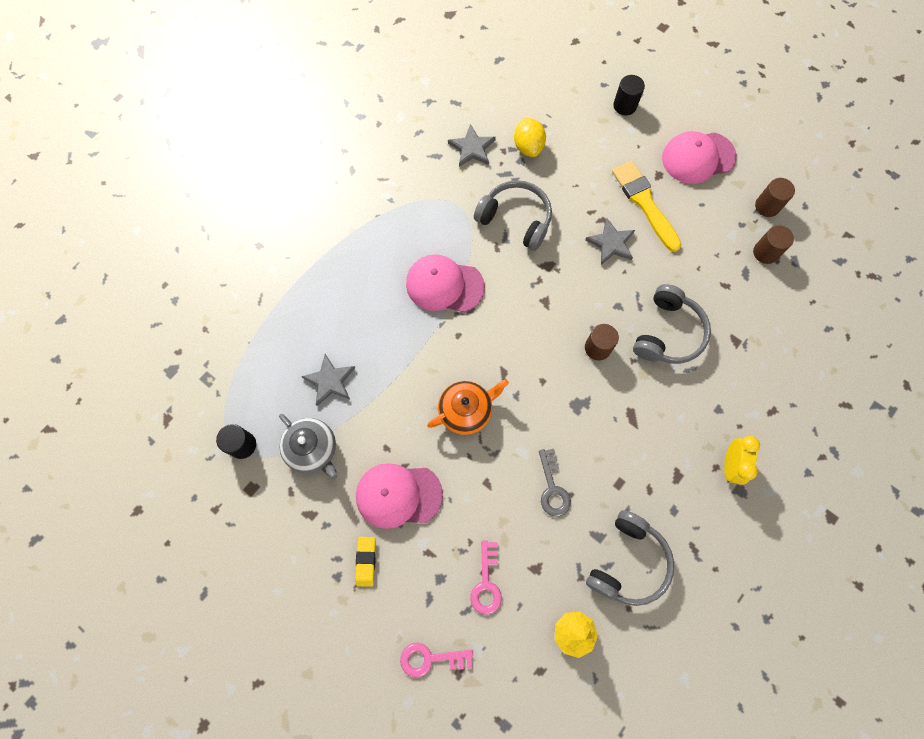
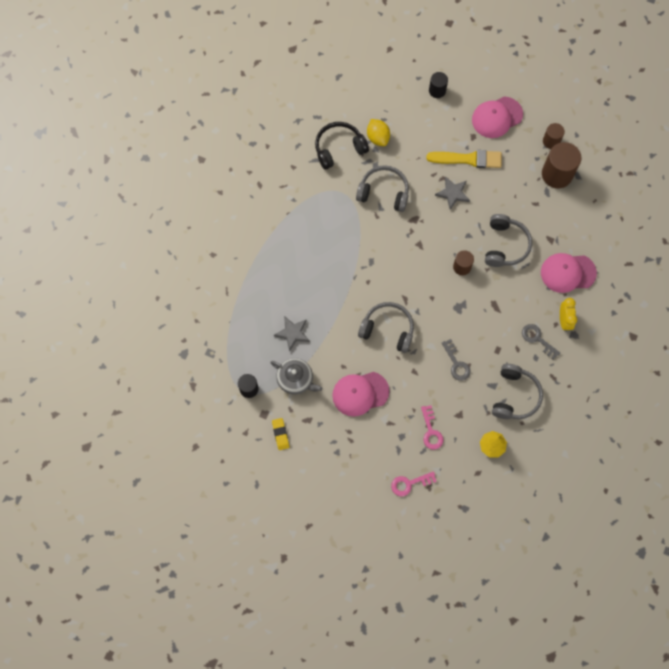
camera: 15 degrees left, 0 degrees up
yellow eraser [355,537,376,587] -> yellow eraser moved to [272,418,289,450]
pink cap [406,254,485,312] -> pink cap moved to [541,253,597,293]
orange teapot [427,379,509,435] -> grey headphones [358,302,414,353]
grey star [448,124,496,167] -> black headphones [315,122,369,170]
yellow brush [612,161,682,252] -> yellow brush turned 135 degrees clockwise [426,150,502,168]
brown cylinder [753,225,794,264] -> brown cylinder [542,142,581,188], size x1.77
none -> grey key [522,324,560,360]

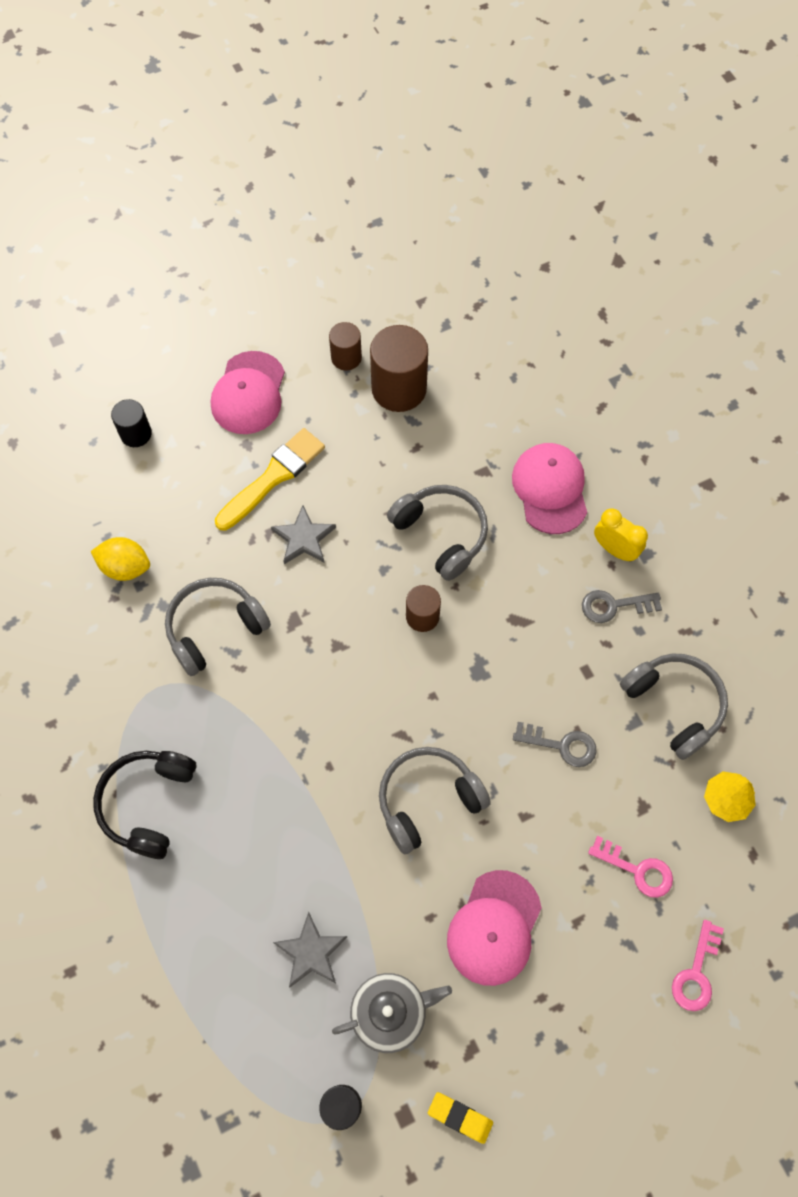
camera: 50 degrees left, 5 degrees down
black headphones [315,122,369,170] -> black headphones moved to [93,751,196,859]
pink cap [541,253,597,293] -> pink cap turned 135 degrees clockwise [512,443,587,534]

